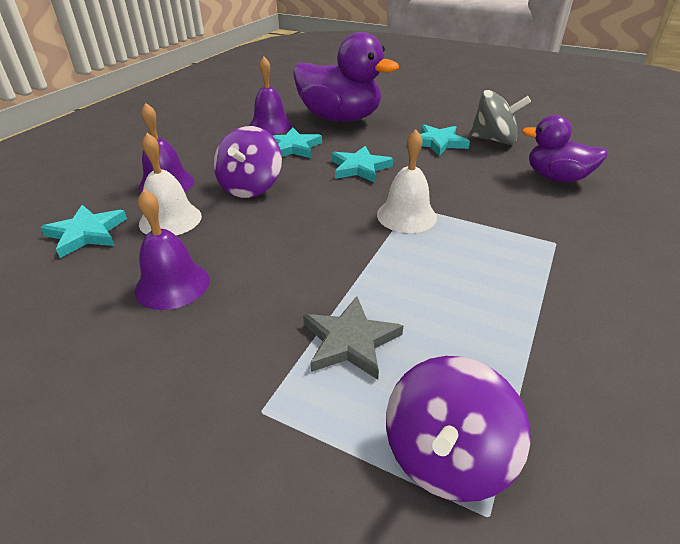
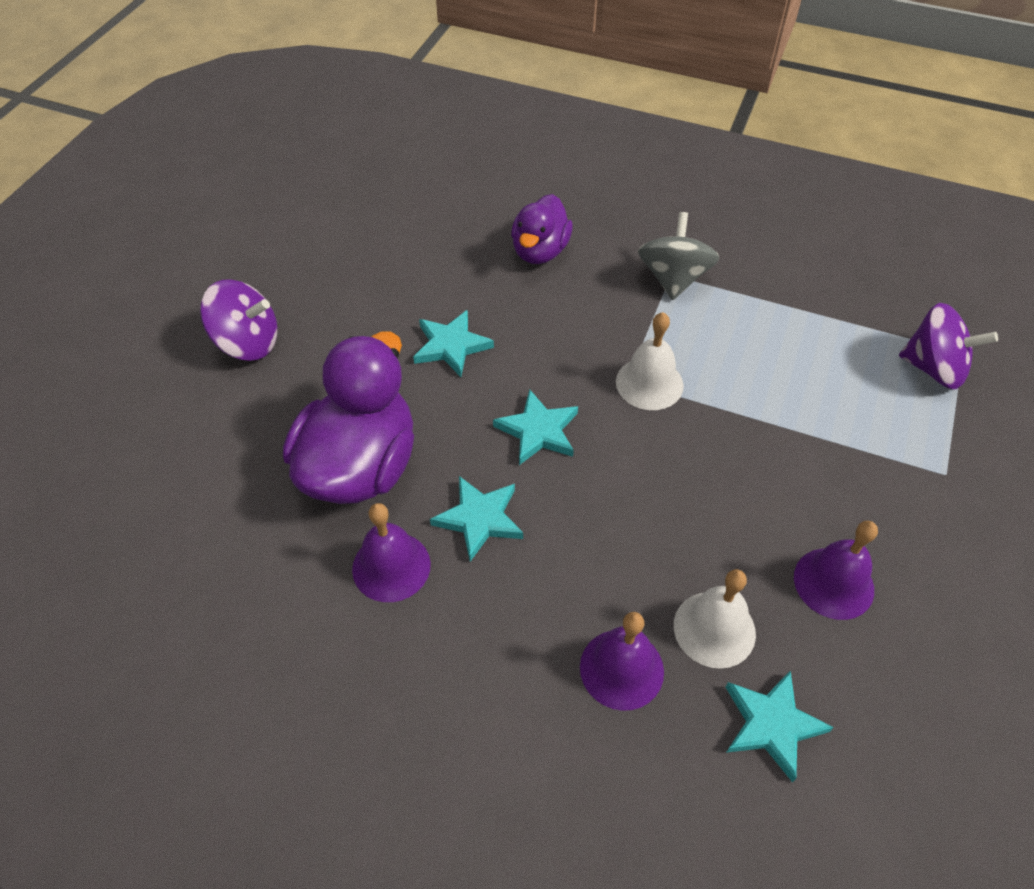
camera: 95 degrees left, 15 degrees up
purple spinning top [214,126,282,198] -> purple spinning top moved to [200,279,278,361]
grey star [303,296,403,380] -> none
grey spinning top [469,90,531,145] -> grey spinning top moved to [638,212,719,300]

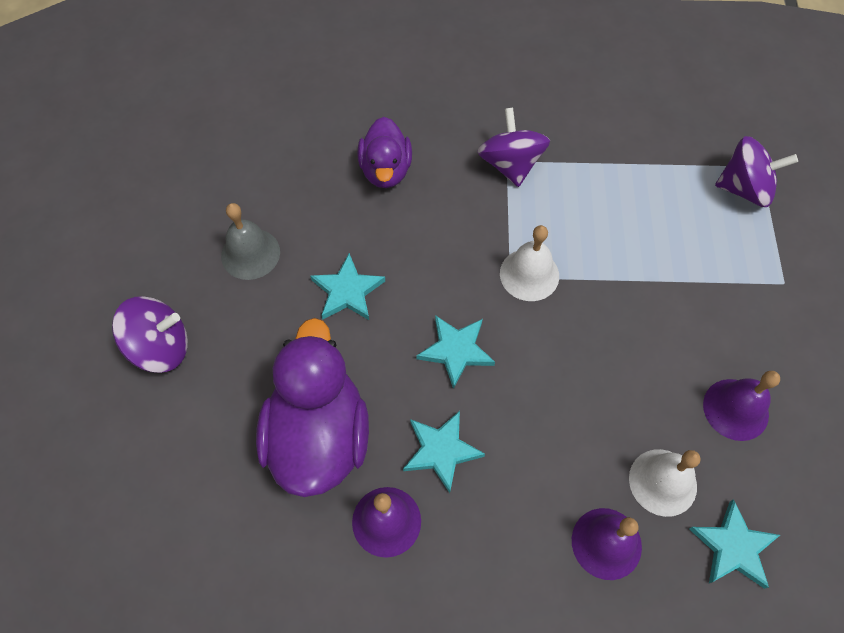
camera: 20 degrees left, 10 degrees up
grey spinning top [638,212,719,300] -> purple spinning top [477,107,550,187]
none -> grey bell [221,203,280,280]

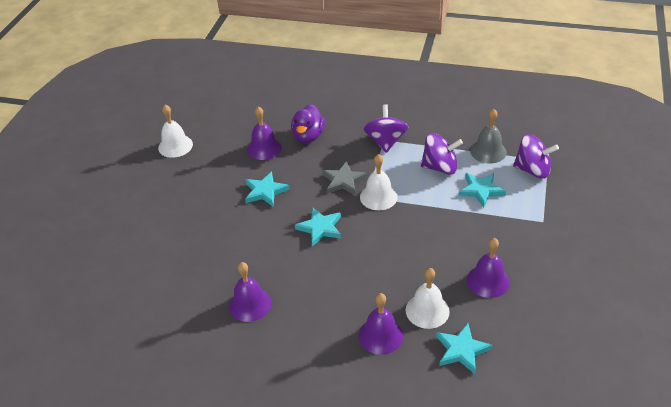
camera: 15 degrees right, 20 degrees down
purple spinning top [112,296,188,373] -> purple spinning top moved to [421,133,463,175]
grey bell [221,203,280,280] -> grey bell moved to [470,109,507,163]
purple duck [256,318,369,497] -> none
turquoise star [403,411,485,493] -> turquoise star moved to [458,173,507,208]
none -> white bell [158,105,193,158]
none -> purple bell [247,106,282,160]
none -> grey star [322,161,367,195]

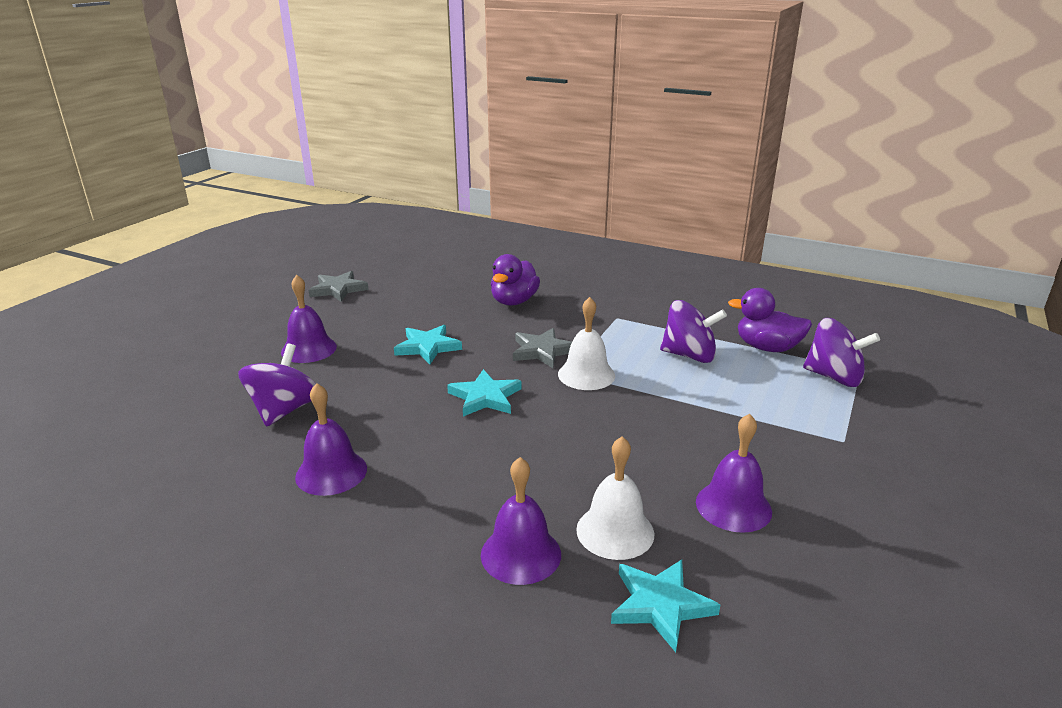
camera: 10 degrees right, 15 degrees down
white bell [158,105,193,158] -> grey star [308,271,369,302]
purple bell [247,106,282,160] -> purple bell moved to [281,275,337,363]
purple spinning top [363,104,408,153] -> purple spinning top moved to [238,343,316,427]
turquoise star [458,173,507,208] -> none
grey bell [470,109,507,163] -> purple duck [728,288,812,352]

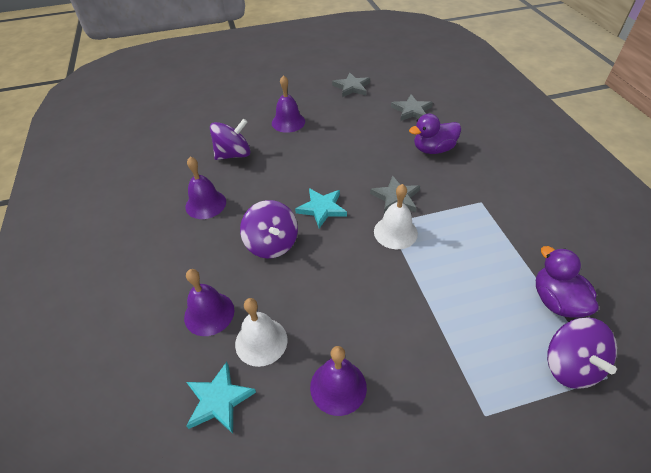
camera: 50 degrees right, 20 degrees up
turquoise star [394,325,462,364] -> none
purple spinning top [660,300,727,363] -> purple spinning top moved to [240,200,298,258]
none -> grey star [391,94,433,121]

